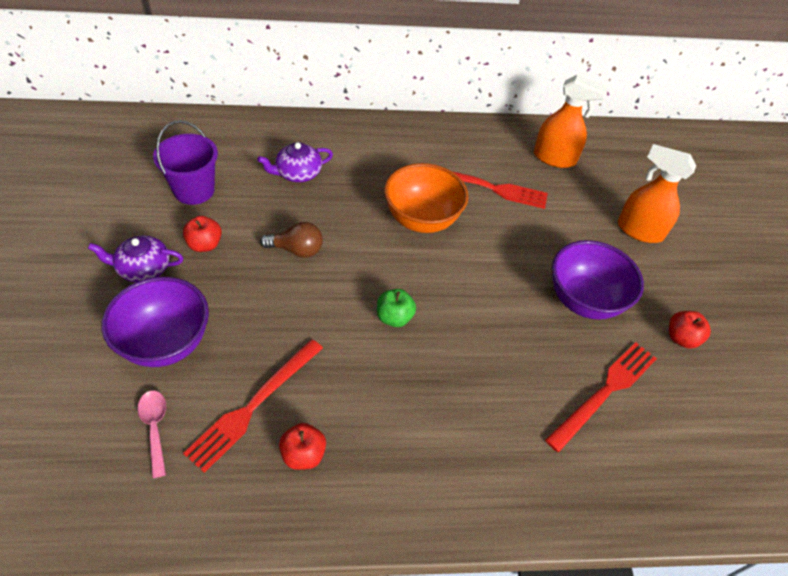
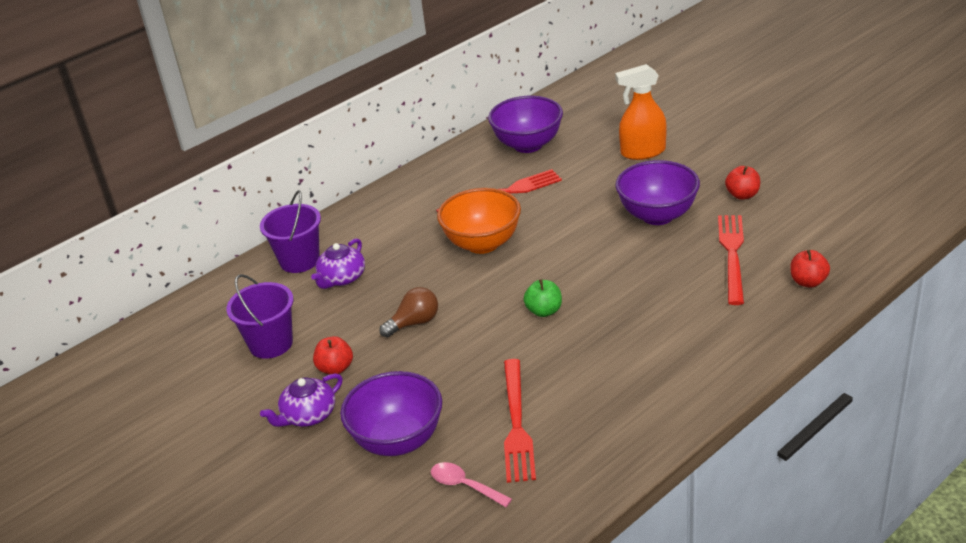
camera: 30 degrees left, 15 degrees down
red apple [279,423,326,470] -> red apple moved to [790,250,830,288]
orange spray bottle [534,75,608,168] -> purple bowl [488,96,563,153]
none -> purple bucket [260,190,321,273]

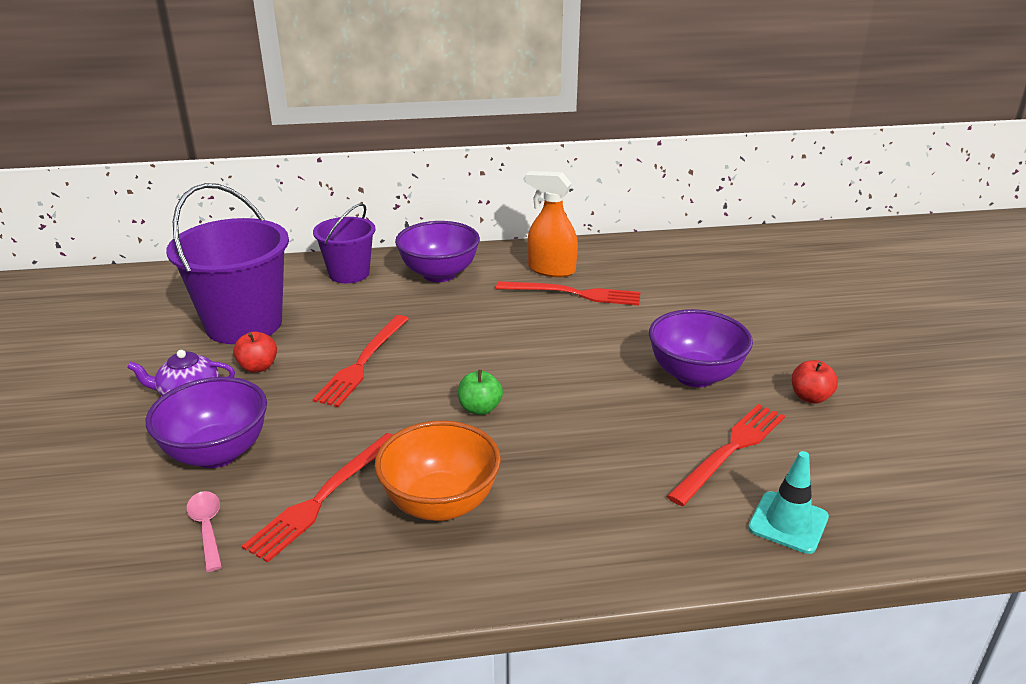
camera: 30 degrees right, 5 degrees down
purple bucket [226,274,293,359] -> purple bucket [166,183,289,344], size x1.68
purple teapot [311,239,365,289] -> none
brown light bulb [379,287,438,338] -> red fork [313,315,409,407]
orange bowl [437,188,521,254] -> orange bowl moved to [375,420,501,521]
purple bowl [488,96,563,153] -> purple bowl moved to [395,221,480,282]
orange spray bottle [615,64,667,160] -> orange spray bottle moved to [525,171,578,277]
red apple [790,250,830,288] -> turquoise traffic cone [748,451,829,554]

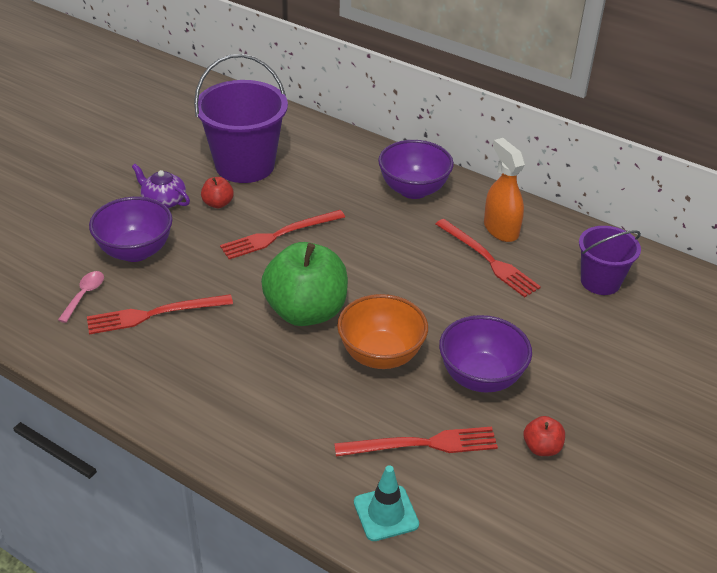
camera: 40 degrees right, 10 degrees up
purple bucket [313,203,376,283] -> purple bucket moved to [579,226,641,295]
orange bowl [375,420,501,521] -> orange bowl moved to [337,294,428,369]
green apple [458,370,503,415] -> green apple [261,242,348,326], size x2.34

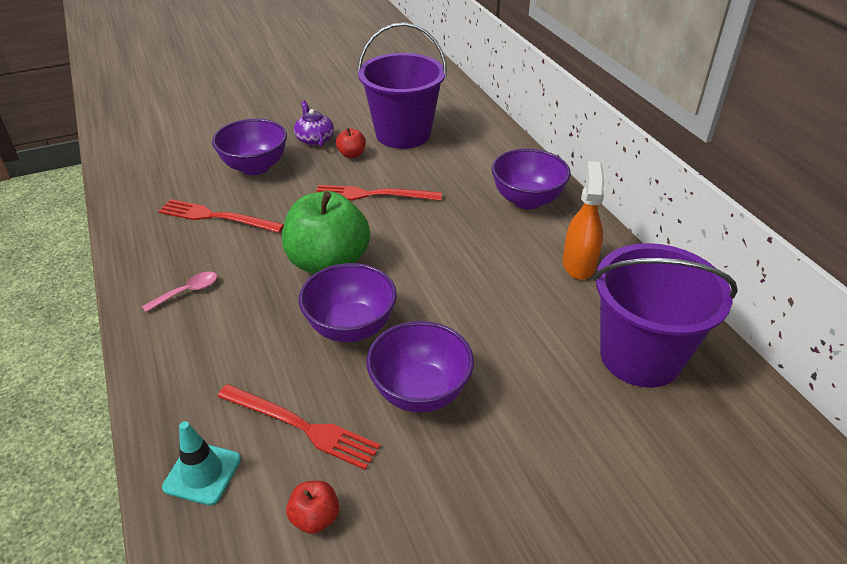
camera: 35 degrees right, 0 degrees up
pink spoon [58,271,104,323] -> pink spoon moved to [142,272,217,312]
orange bowl [337,294,428,369] -> purple bowl [299,263,397,342]
red fork [436,219,541,297] -> none
red apple [523,416,565,456] -> red apple moved to [286,481,339,534]
purple bucket [579,226,641,295] -> purple bucket [593,243,737,388], size x1.68

